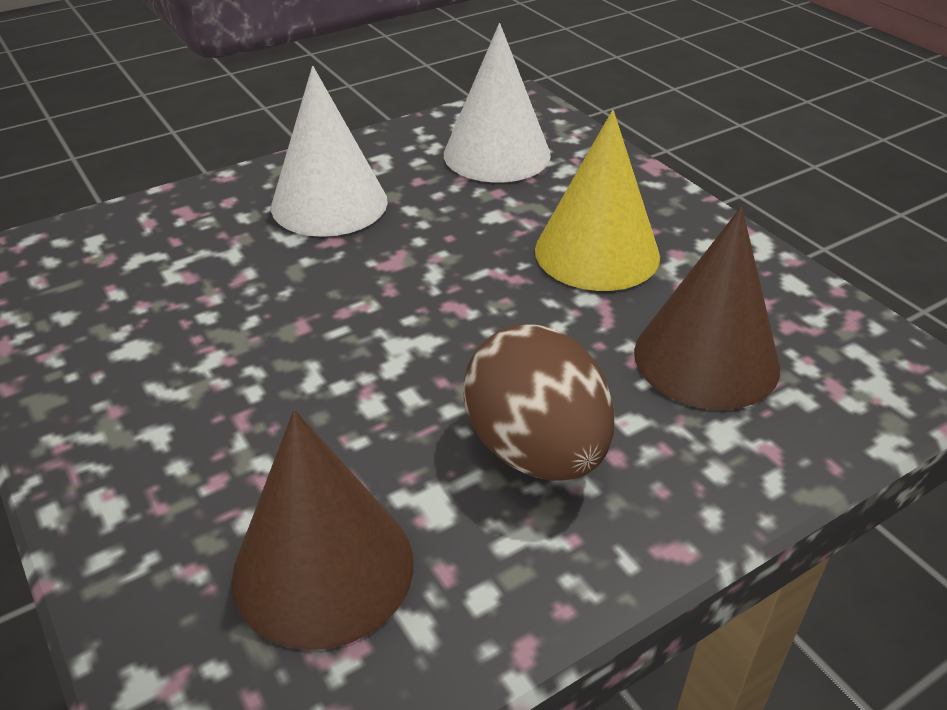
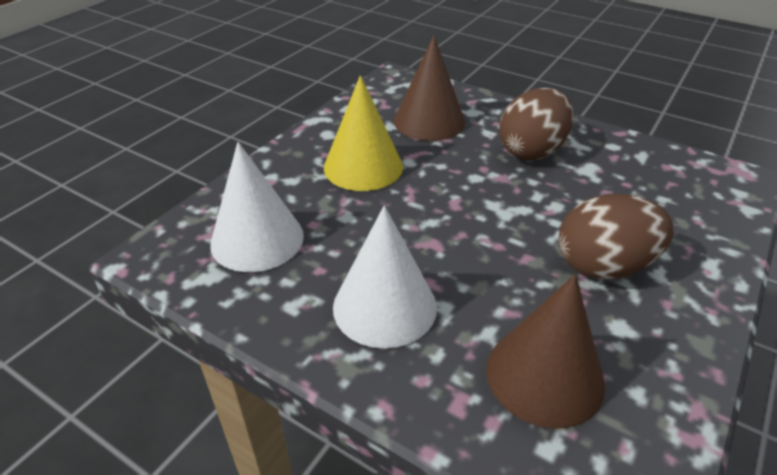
camera: 115 degrees left, 0 degrees up
brown cone [232,410,414,650] -> brown cone moved to [486,274,605,429]
none -> brown egg [559,194,673,279]

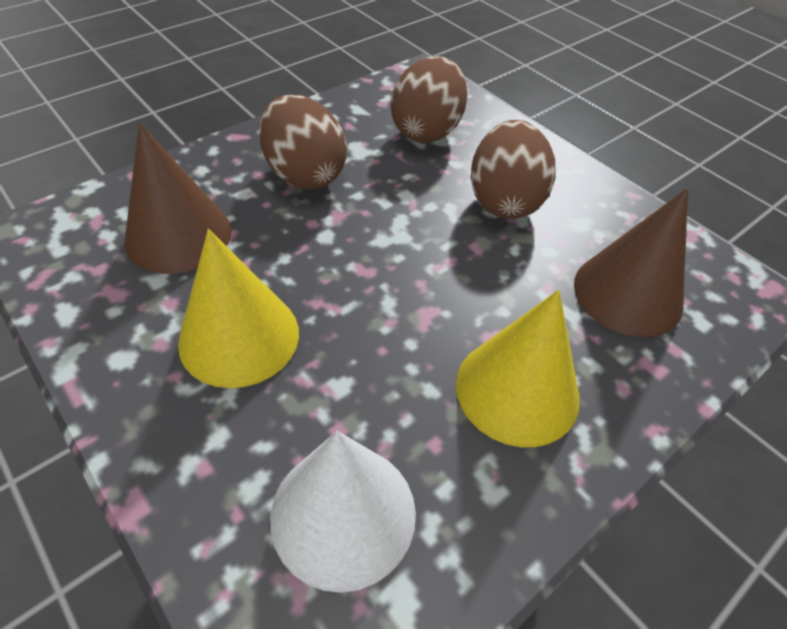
camera: 75 degrees left, 10 degrees up
white cone [333,205,437,349] -> yellow cone [456,290,579,447]
none -> brown egg [391,56,468,143]

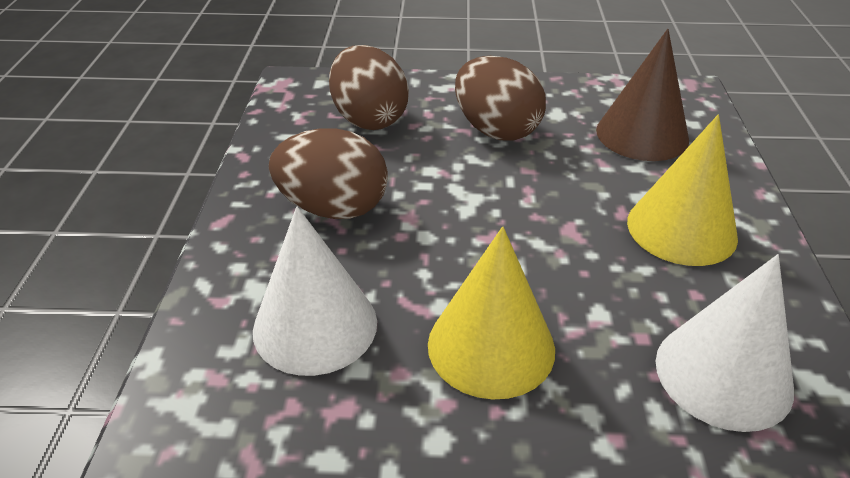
camera: 45 degrees left, 10 degrees down
brown cone [125,123,232,274] -> white cone [253,207,377,376]

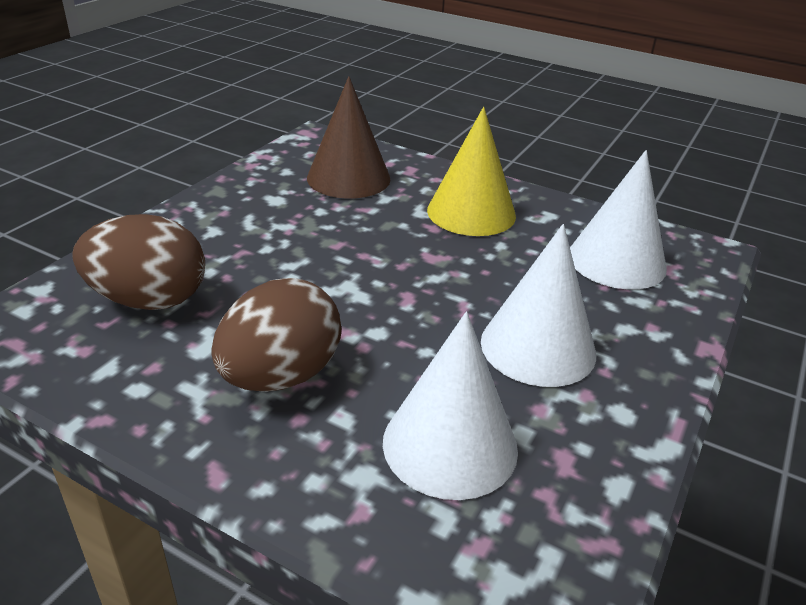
camera: 65 degrees left, 5 degrees down
yellow cone [428,227,555,400] -> white cone [481,224,596,387]
brown egg [455,56,546,141] -> none

